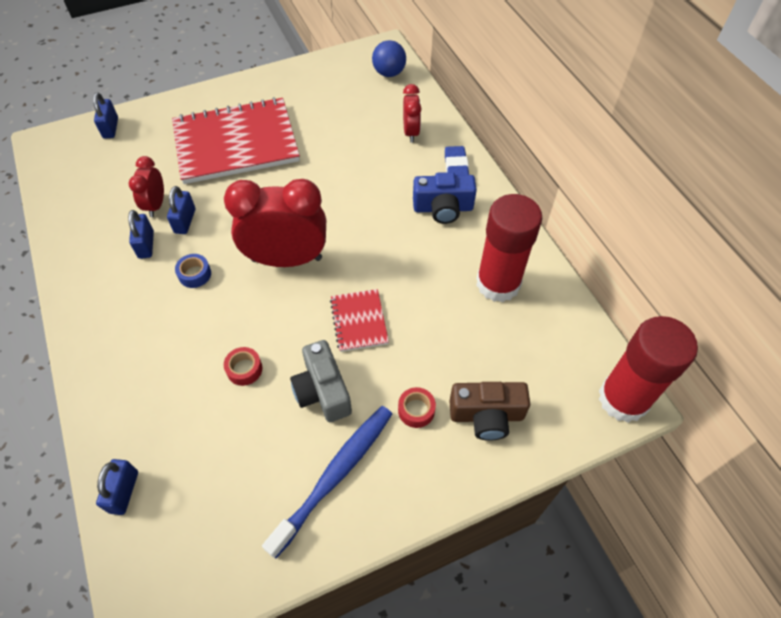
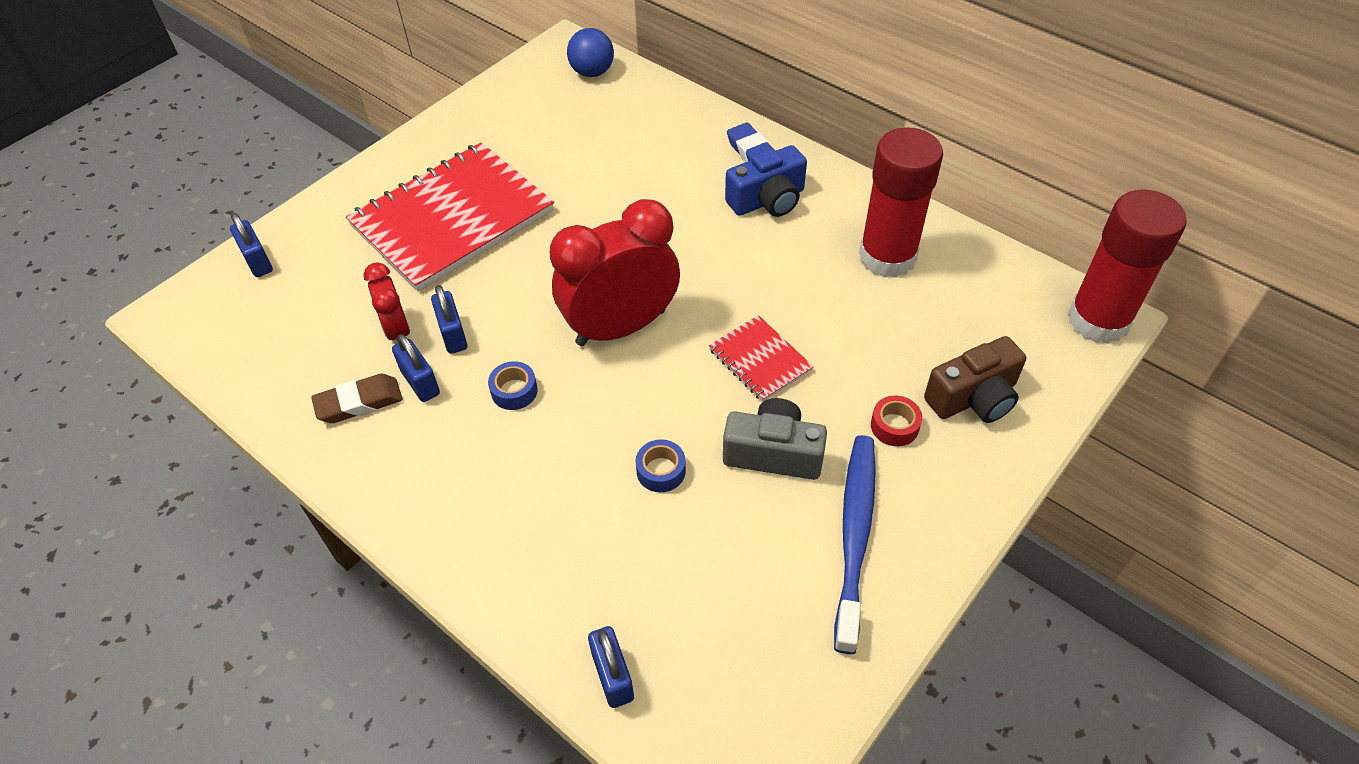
camera: 25 degrees left, 5 degrees down
red tape [224,347,262,386] -> blue tape [636,439,686,492]
grey camera [290,340,352,422] -> grey camera turned 150 degrees clockwise [723,398,827,480]
red clock [403,84,421,142] -> none
none -> brown eraser [311,374,403,423]

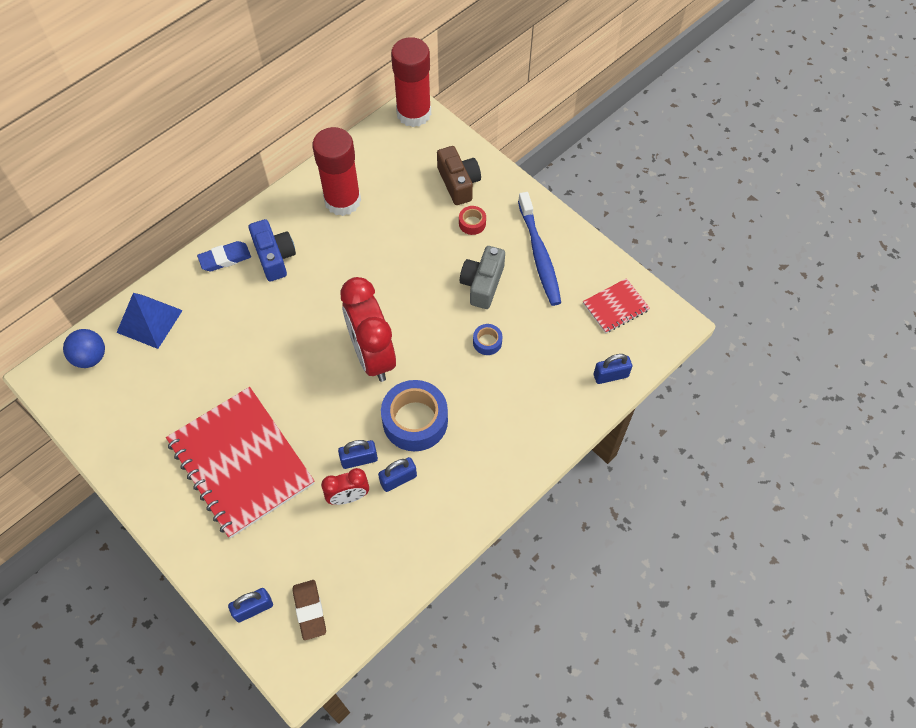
camera: 85 degrees left, 10 degrees up
brown eraser [311,374,403,423] -> brown eraser moved to [293,580,326,640]
blue tape [488,361,538,410] -> blue tape [381,380,448,451], size x2.15
red notebook [709,315,814,402] -> red notebook moved to [583,278,650,333]
blue toothbrush [834,435,876,654] -> blue toothbrush turned 120 degrees counterclockwise [518,192,561,306]
none -> blue pyramid [116,293,183,349]

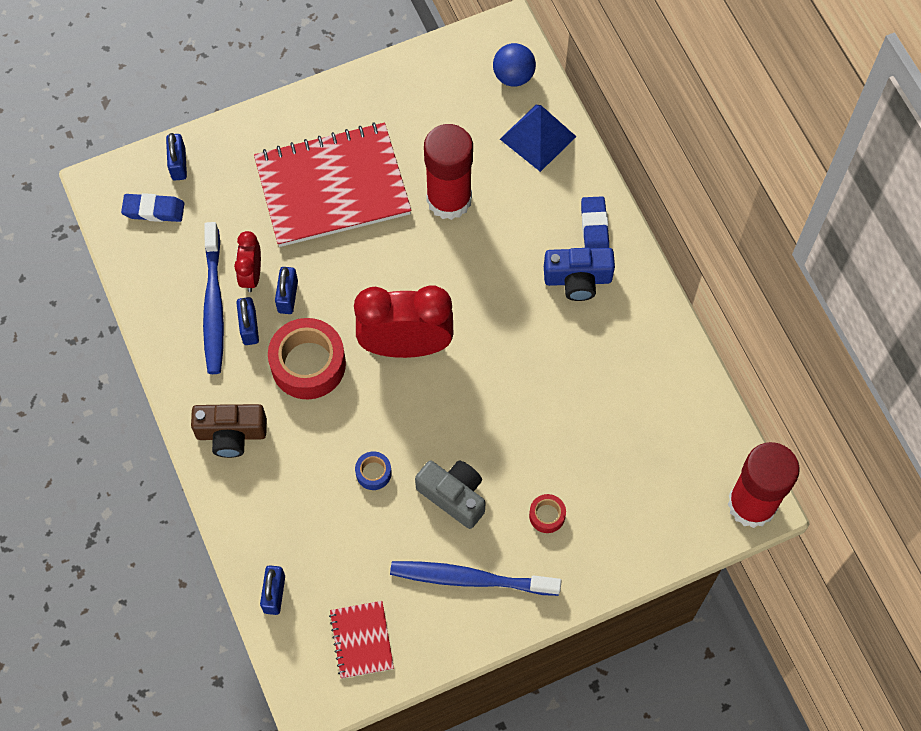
camera: 110 degrees right, 5 degrees up
brown eraser [293,580,326,640] -> blue eraser [121,193,184,222]
red glue stick [312,127,361,216] -> red glue stick moved to [424,124,473,220]
blue tape [381,380,448,451] -> red tape [268,318,346,399]
brown camera [437,146,481,205] -> brown camera moved to [191,404,267,458]
none -> blue toothbrush [203,222,224,374]

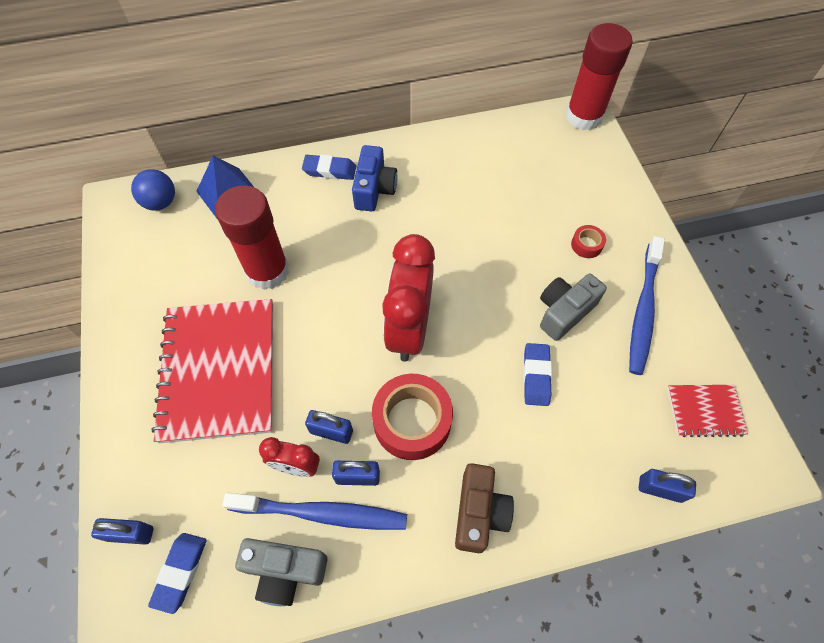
camera: 80 degrees left, 5 degrees down
blue tape [355,451,392,490] -> blue eraser [523,343,552,406]
none -> grey camera [235,538,328,606]

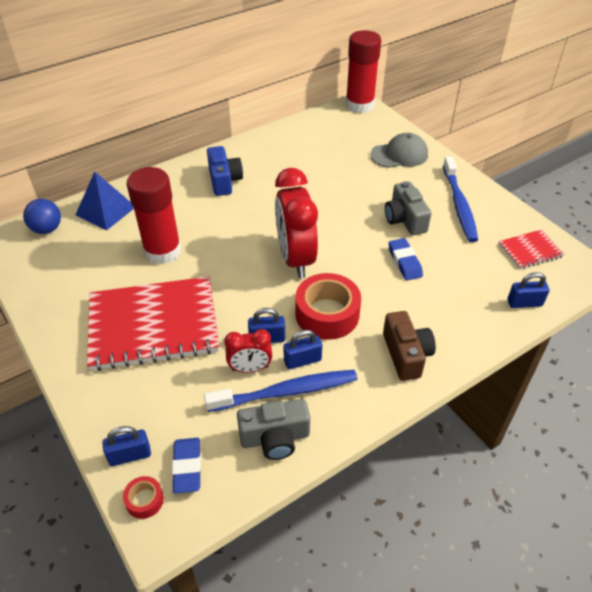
camera: 20 degrees left, 15 degrees down
red notebook [151,299,273,443] -> red notebook turned 75 degrees counterclockwise [87,276,219,371]
blue eraser [302,155,356,180] -> none
grey camera [540,274,607,341] -> grey camera turned 45 degrees counterclockwise [385,181,432,235]
red tape [571,225,606,258] -> red tape moved to [123,476,164,519]
none -> grey cap [370,133,428,168]

